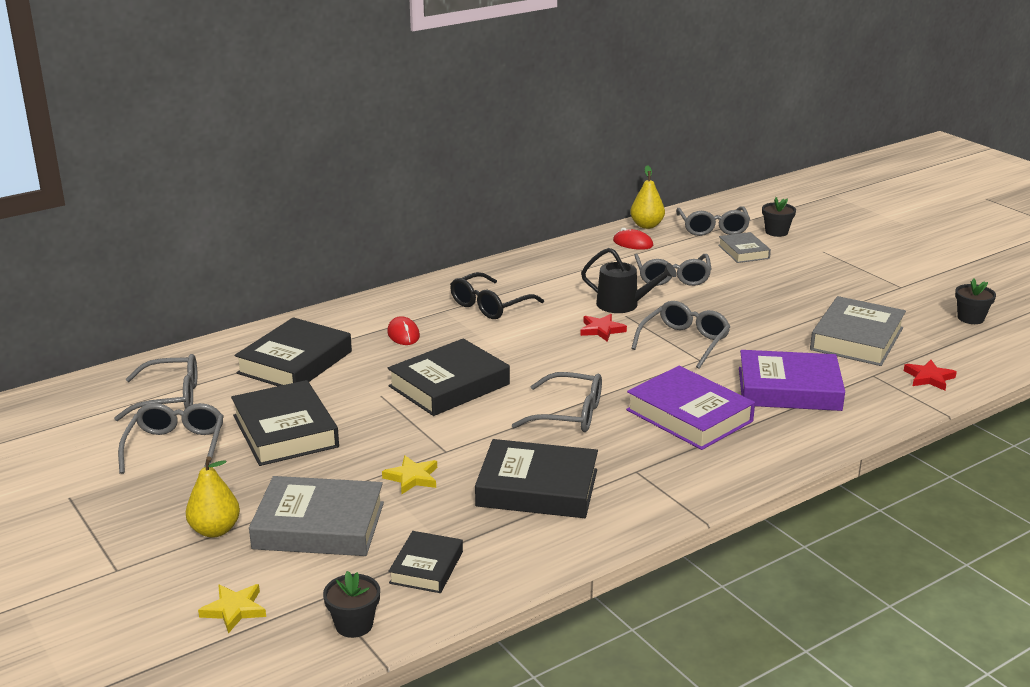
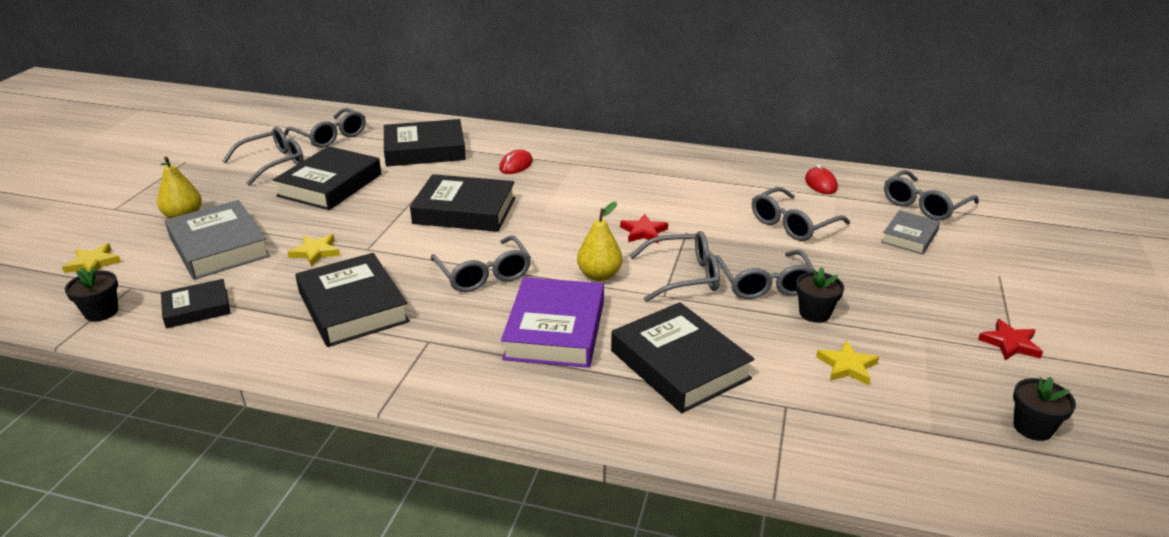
camera: 50 degrees right, 5 degrees up
black glasses [450,272,544,319] -> none
black watering can [581,248,677,313] -> none
yellow pear [630,165,665,229] -> yellow pear moved to [577,202,622,281]
purple book [739,350,845,411] -> black book [611,302,755,413]
black flower pot [762,197,796,237] -> black flower pot moved to [796,267,844,323]
grey book [810,296,906,366] -> yellow star [816,340,879,385]
red star [904,360,957,391] -> red star moved to [978,319,1043,361]
none -> grey glasses [715,250,814,299]

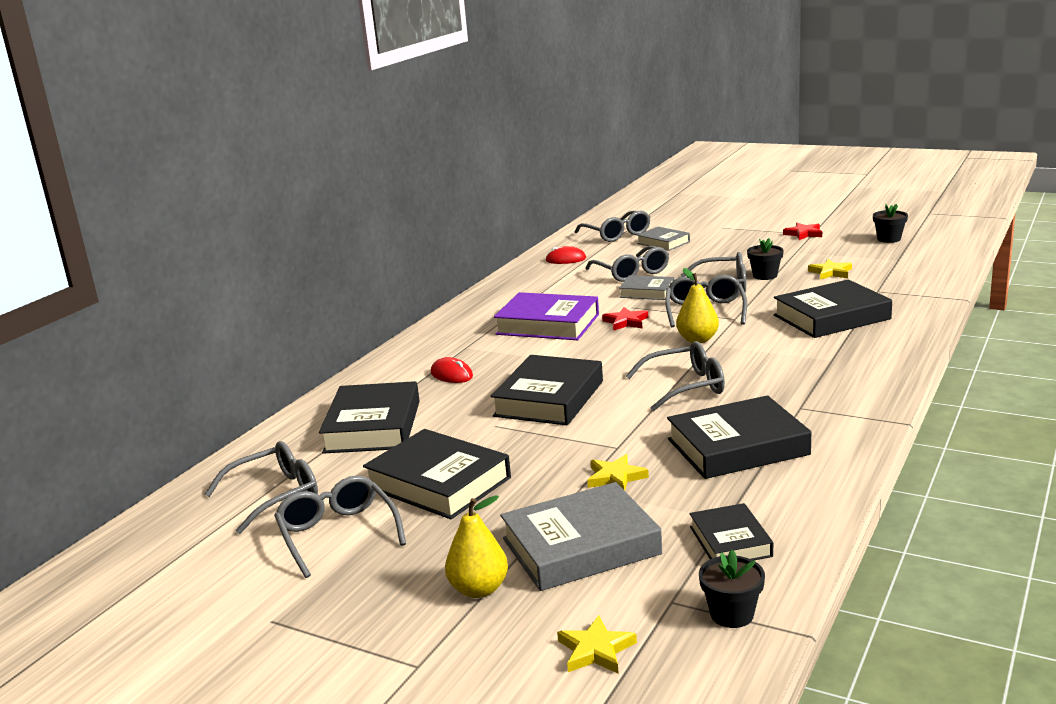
camera: 75 degrees left, 10 degrees down
purple book [501,277,604,368] -> purple book moved to [494,292,599,340]
none -> grey book [619,275,674,300]

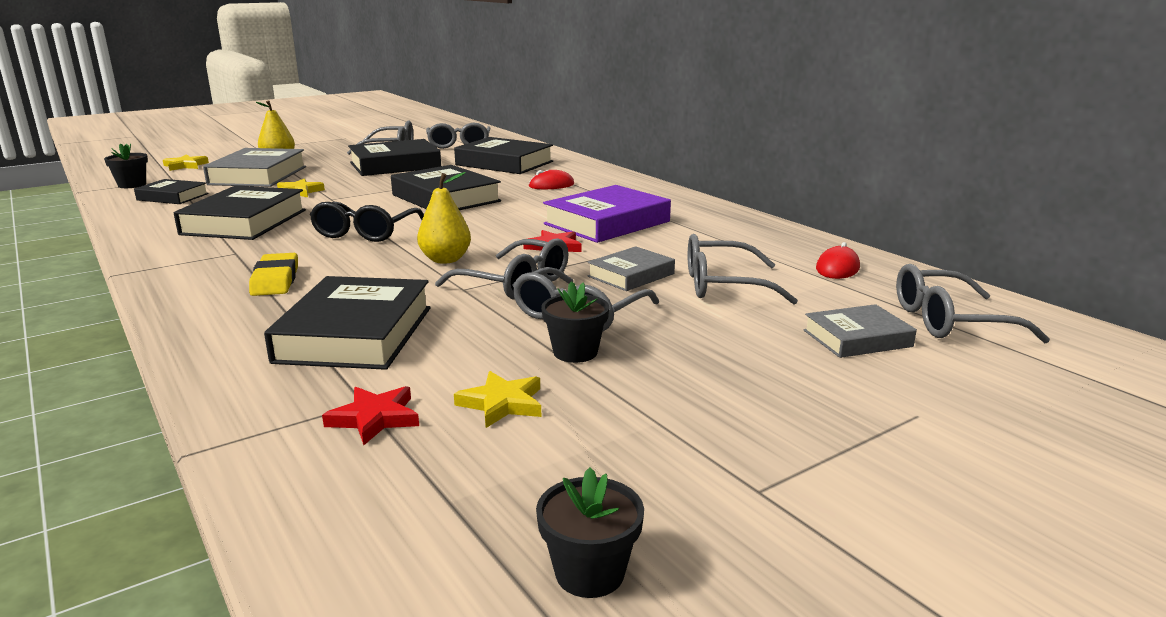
camera: 115 degrees right, 0 degrees up
grey glasses [626,341,725,411] -> black glasses [310,202,424,242]
red star [783,223,822,240] -> red star moved to [322,386,419,445]
none -> yellow eraser [249,253,298,296]

